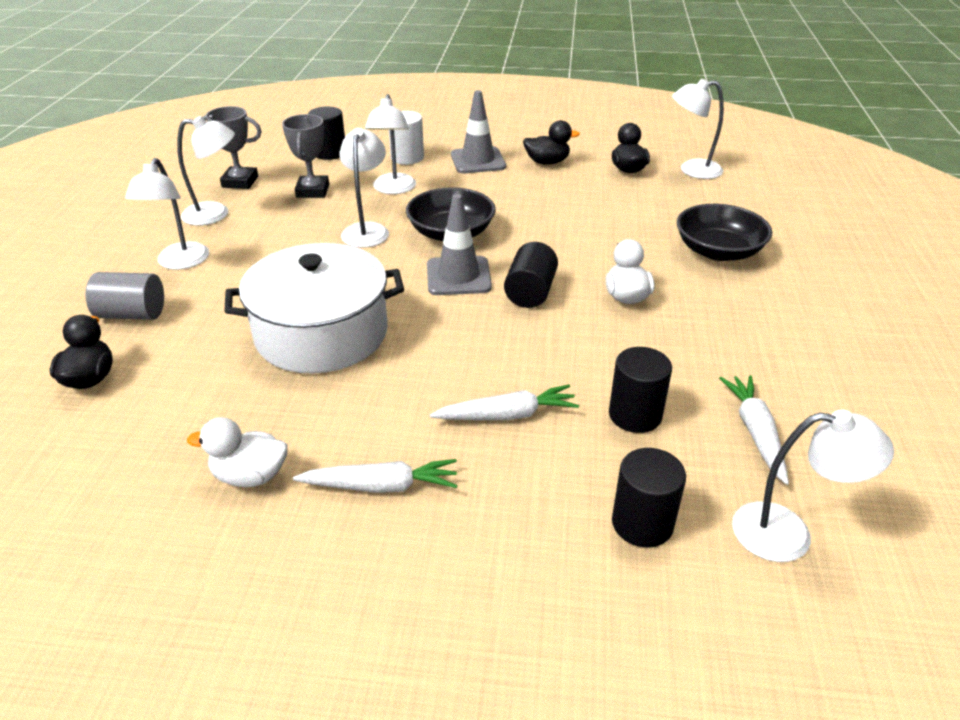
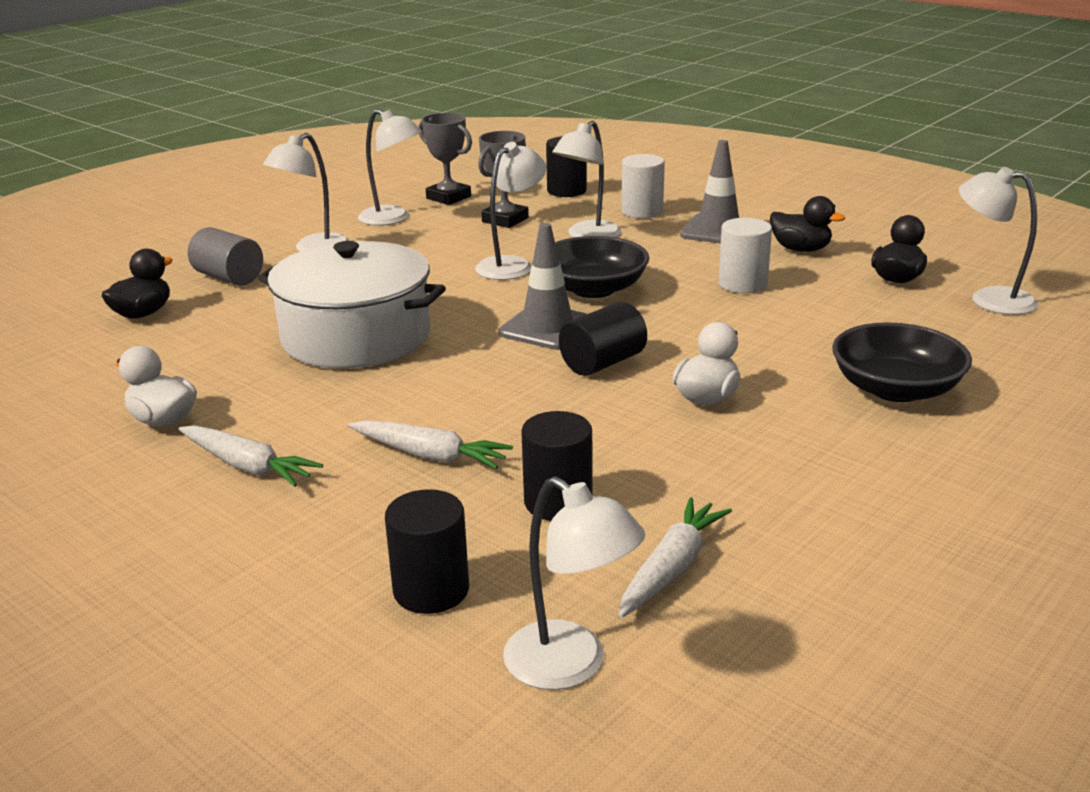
camera: 35 degrees right, 10 degrees down
none -> white cylinder [719,218,772,293]

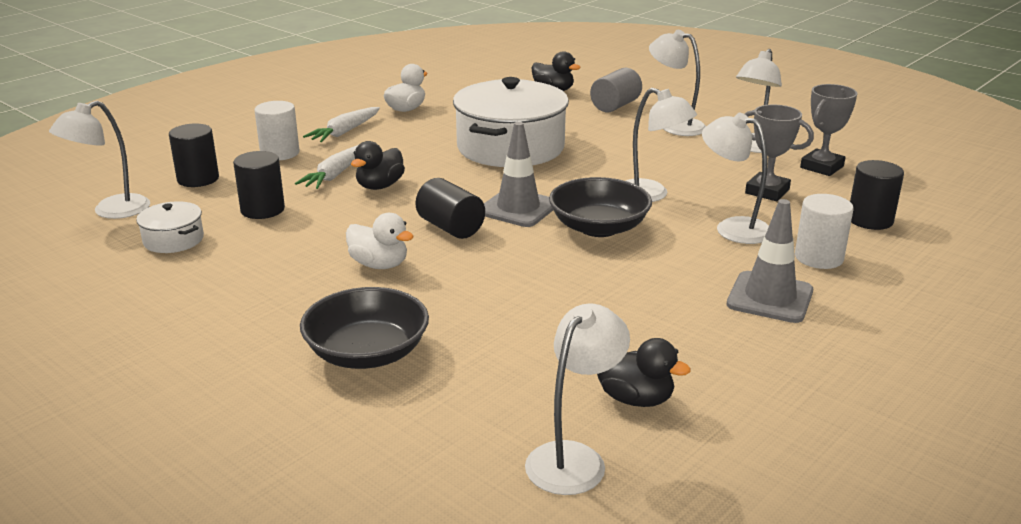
camera: 90 degrees right, 0 degrees up
white carrot [619,497,732,618] -> white pot [136,201,204,253]
white cylinder [719,218,772,293] -> white cylinder moved to [254,101,300,160]
black duck [770,196,845,252] -> black duck moved to [351,141,405,190]

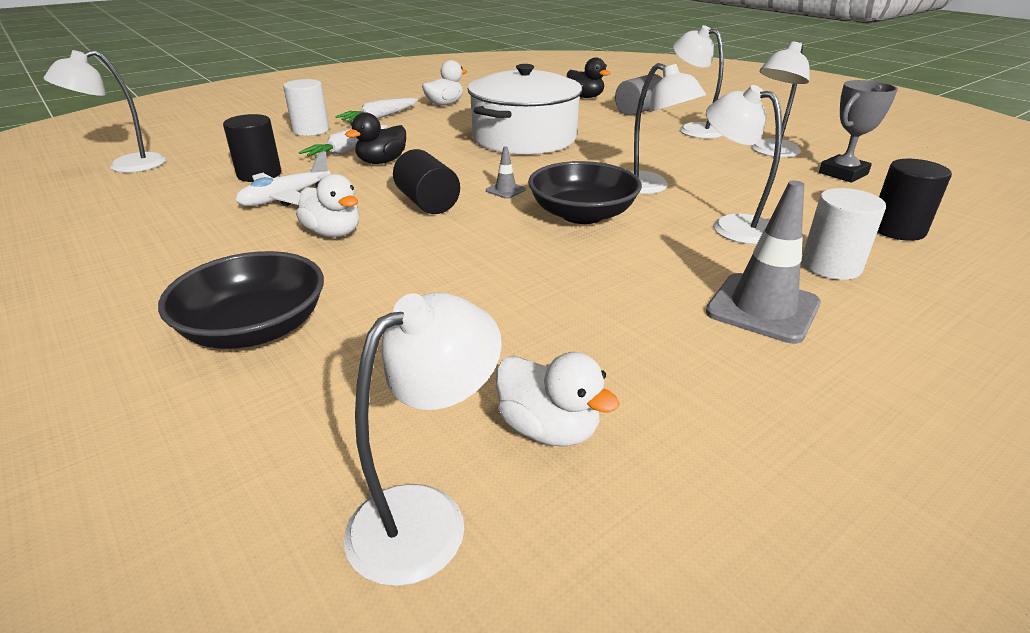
camera: 10 degrees right, 5 degrees up
white pot [136,201,204,253] -> none
black cylinder [169,124,219,187] -> none
grey traffic cone [484,122,553,227] -> grey traffic cone [486,146,526,199], size x0.47
black duck [597,338,691,407] -> white duck [496,352,620,446]
grey trophy [745,105,814,201] -> none
none -> white plane [235,151,331,206]

